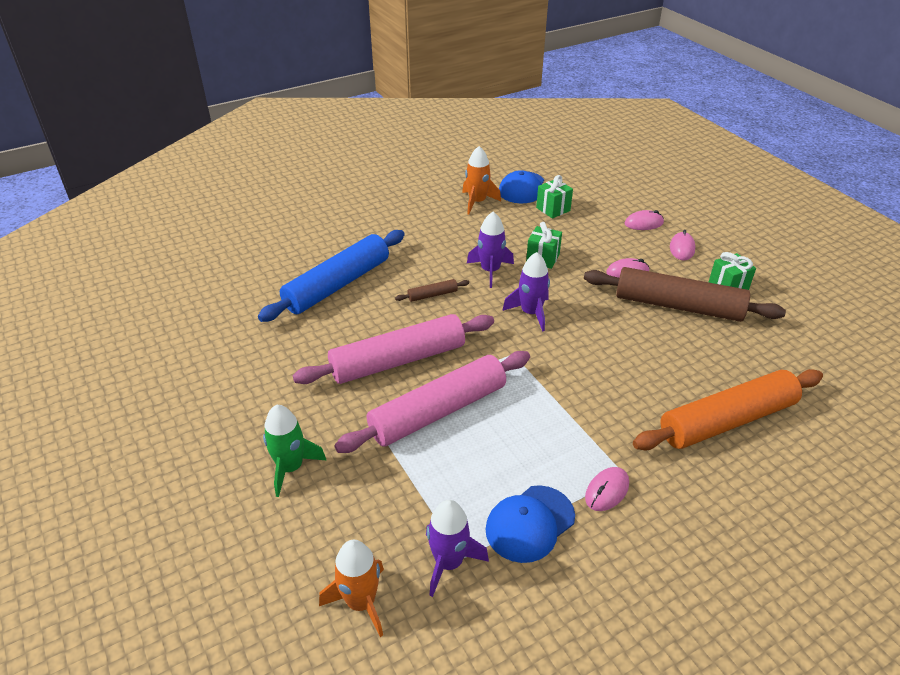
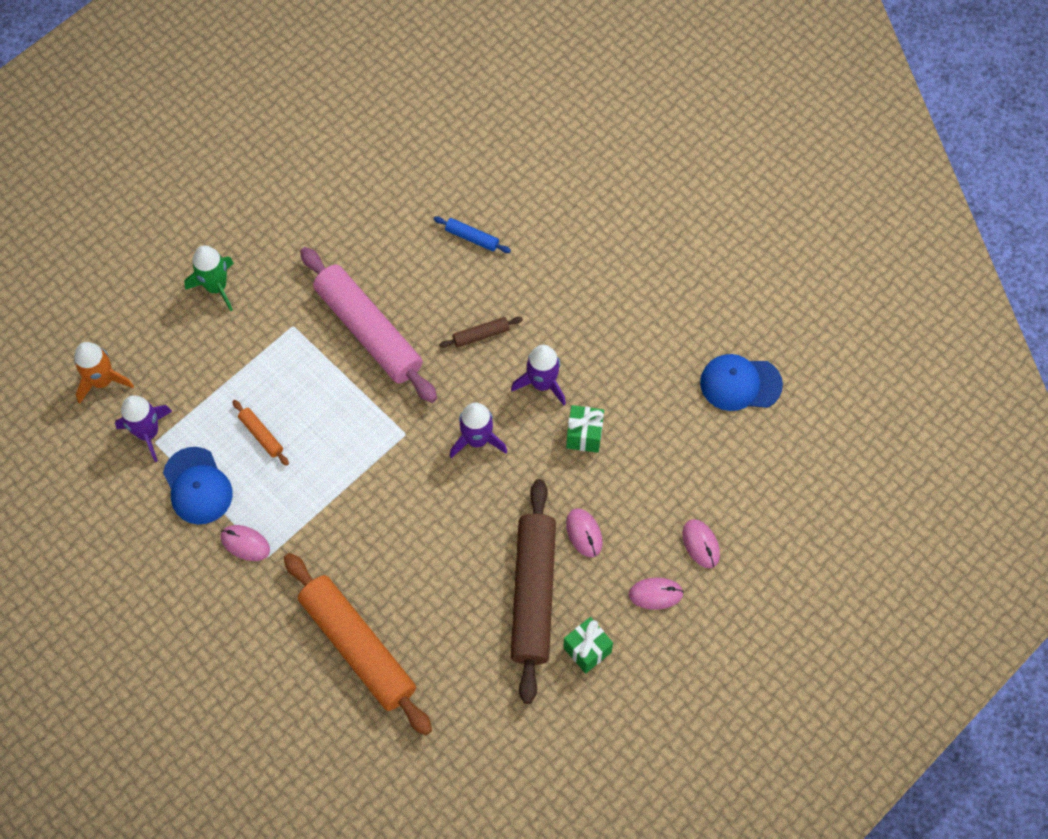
camera: 75 degrees right, 25 degrees up
blue rolling pin [258,230,405,322] -> blue rolling pin [434,216,511,253], size x0.41
pink rolling pin [334,351,530,453] -> none
brown rolling pin [395,279,469,302] -> brown rolling pin turned 75 degrees counterclockwise [439,317,523,348]
orange rocket [462,146,501,214] -> none
blue cap [486,485,575,563] -> blue cap turned 150 degrees counterclockwise [163,447,233,524]
green gift [536,175,573,219] -> none
none -> orange rolling pin [232,400,289,466]

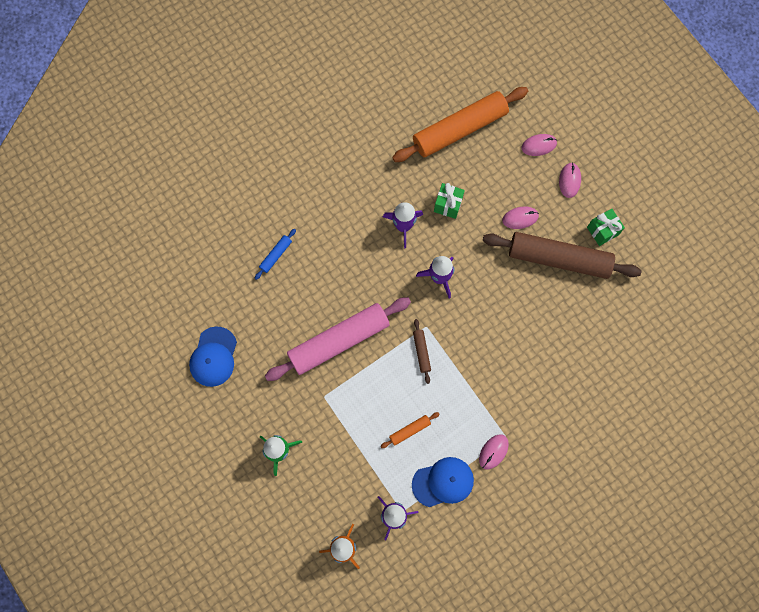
camera: 80 degrees left, 10 degrees up
orange rolling pin [284,553,432,736] -> orange rolling pin moved to [392,87,528,162]
brown rolling pin [439,317,523,348] -> brown rolling pin moved to [413,319,431,384]
blue cap [700,354,783,411] -> blue cap moved to [189,326,237,387]

